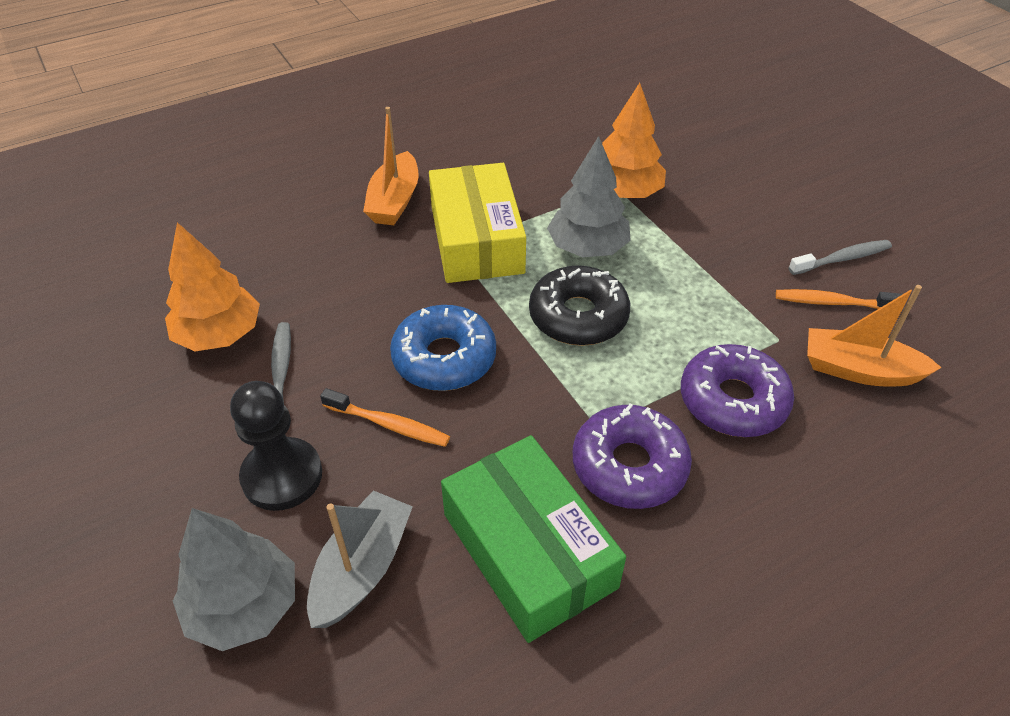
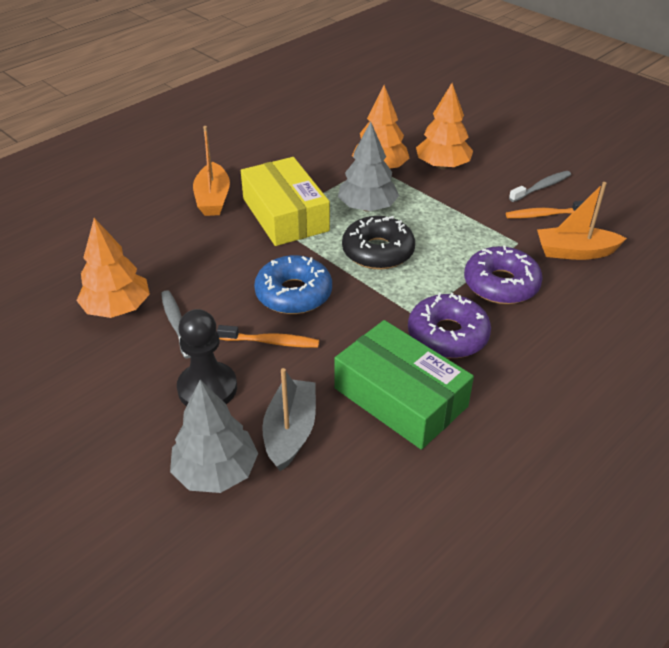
camera: 15 degrees left, 5 degrees down
none -> orange tree [416,83,473,170]

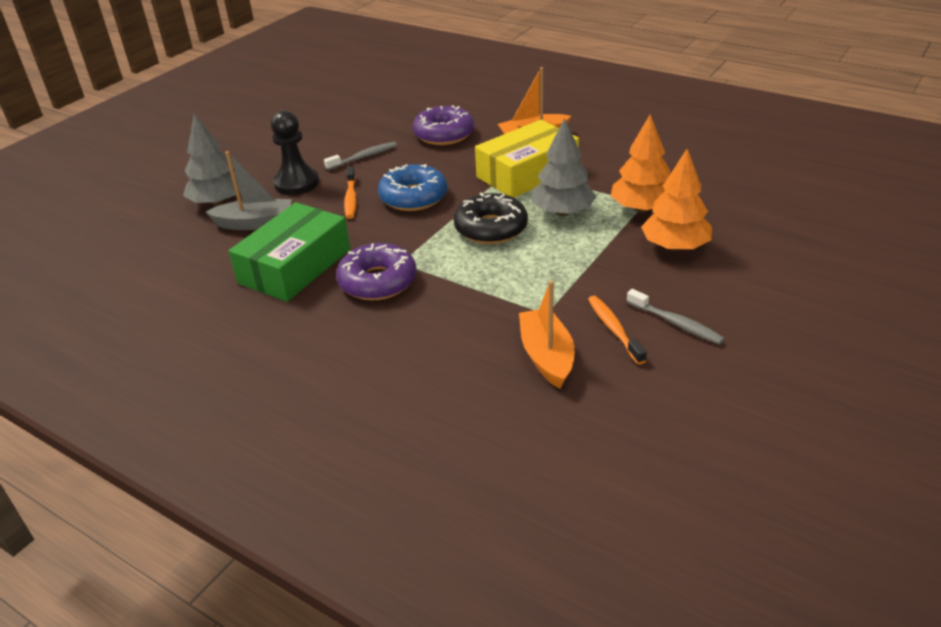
camera: 80 degrees right, 5 degrees down
orange tree [76,218,150,318] -> none
purple donut [464,245,543,304] -> purple donut moved to [413,105,474,145]

